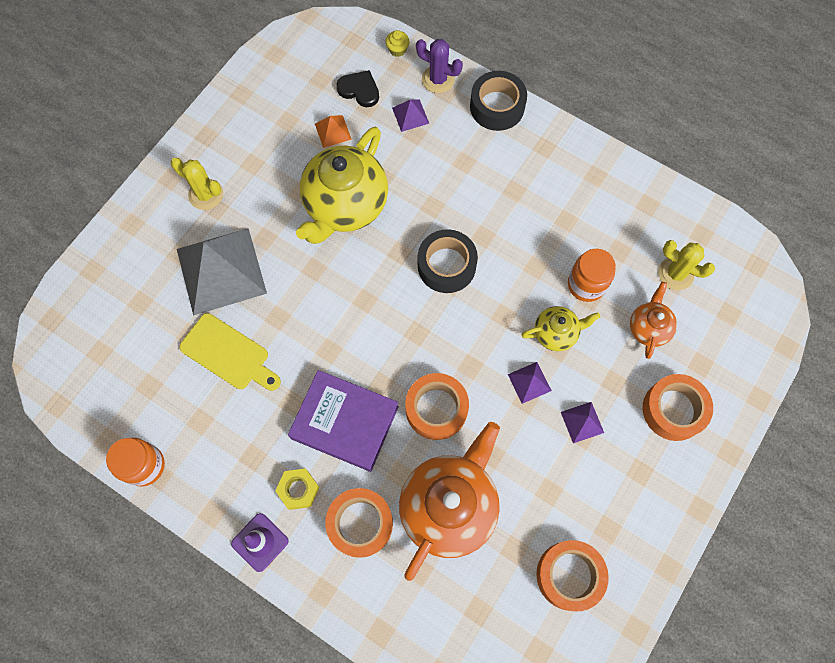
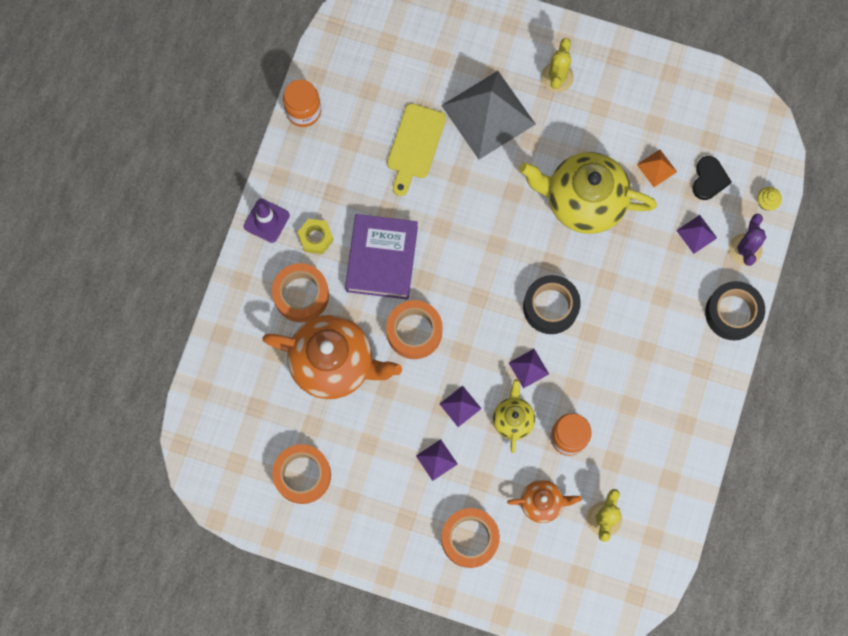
camera: 75 degrees right, 5 degrees up
yellow teapot [522,306,600,351] -> yellow teapot turned 150 degrees counterclockwise [493,379,535,453]
none -> purple pyramid [509,349,549,389]

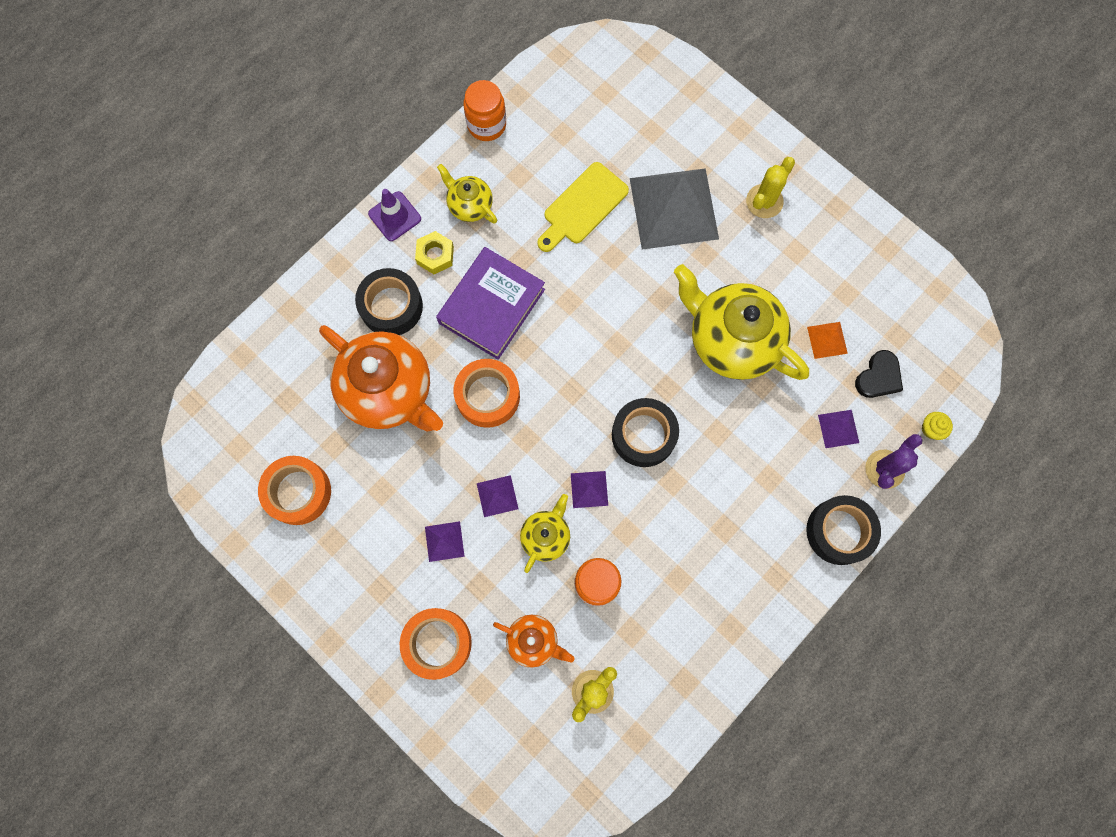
camera: 25 degrees right, 0 degrees up
orange tape [272,263,329,322] -> black tape [355,268,423,335]
none -> yellow teapot [437,164,497,223]

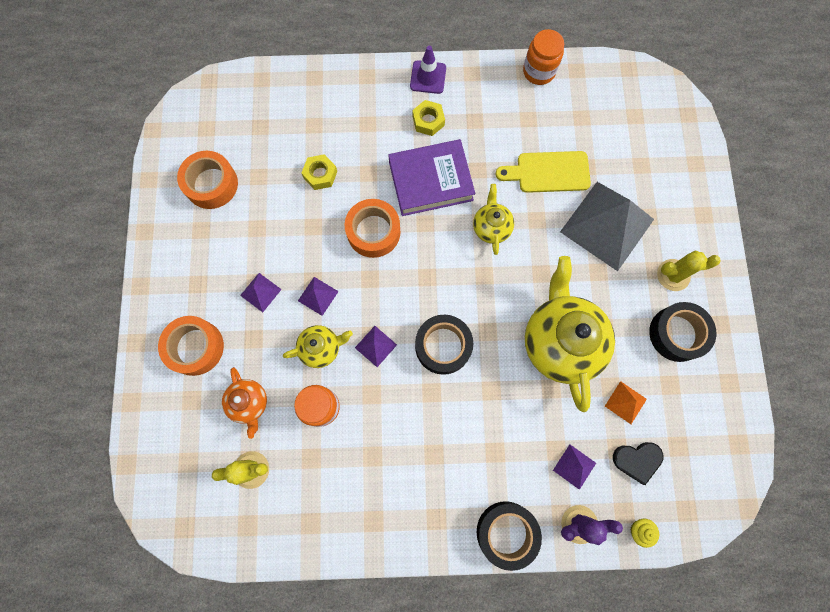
camera: 45 degrees right, 0 degrees up
orange teapot [319,325,443,431] -> yellow nut [301,154,337,190]
black tape [355,268,423,335] -> black tape moved to [649,302,716,362]
yellow teapot [437,164,497,223] -> yellow teapot moved to [473,184,514,255]

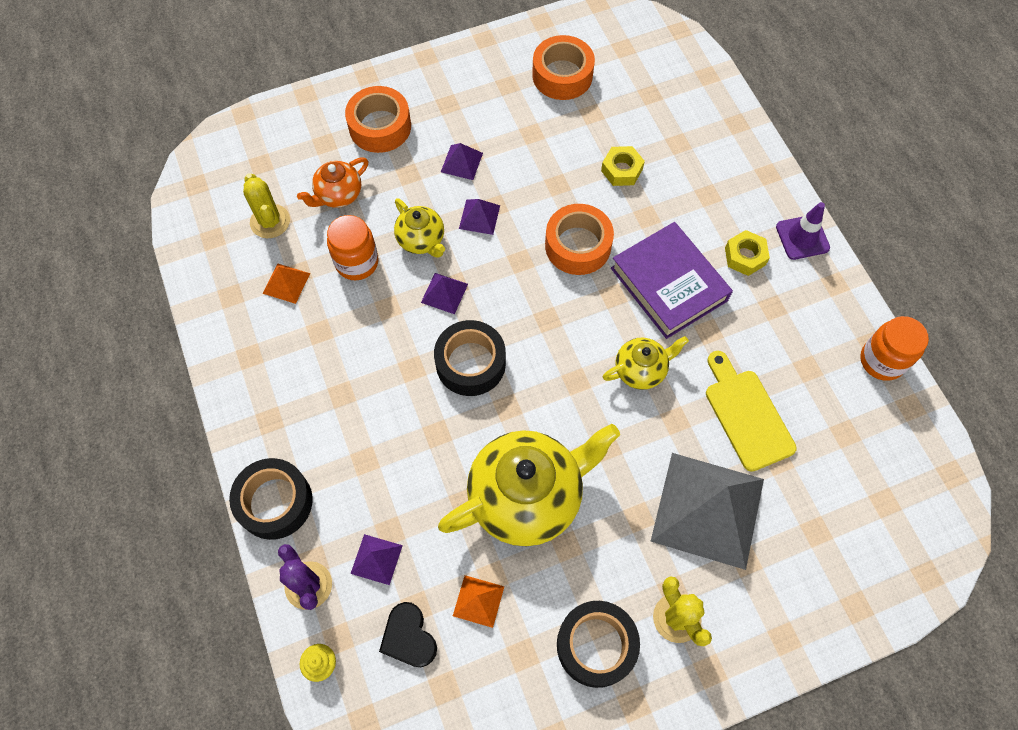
camera: 70 degrees right, 10 degrees down
none -> orange pyramid [262,263,310,304]

